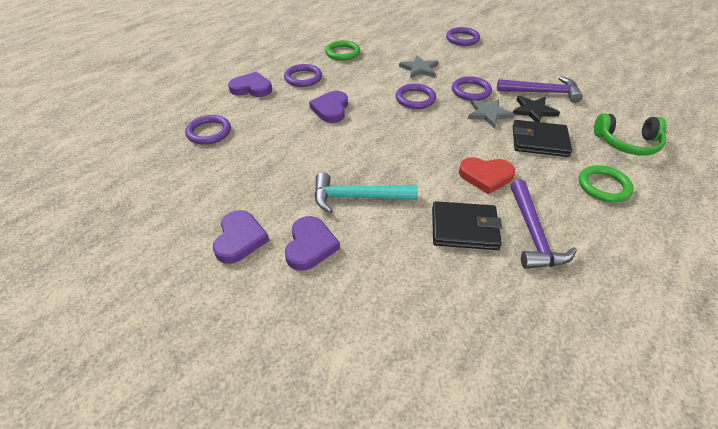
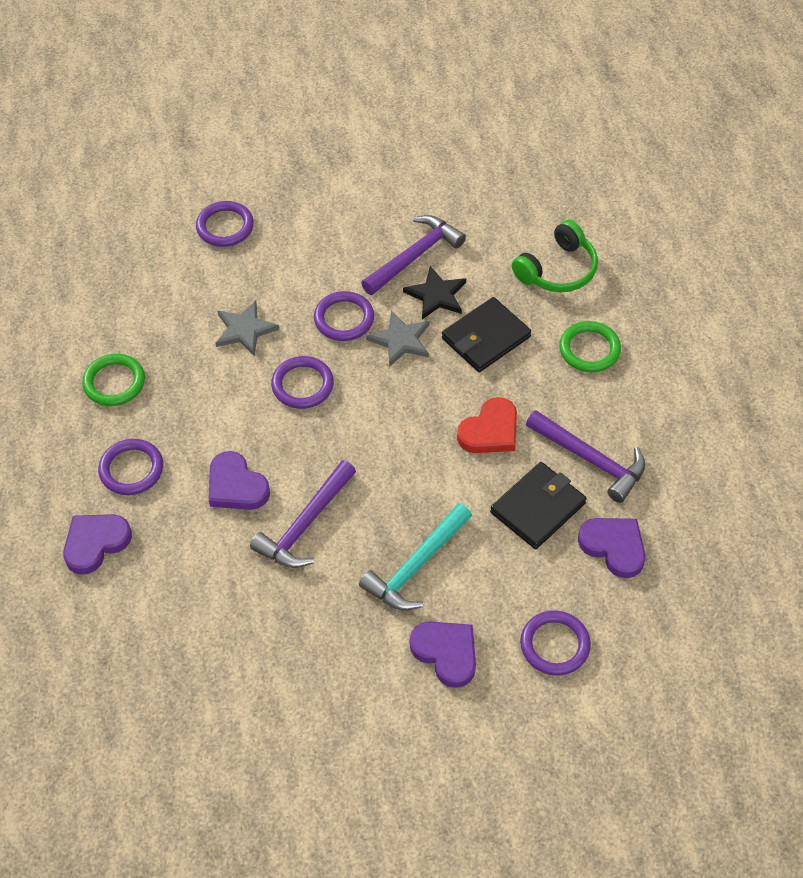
camera: 50 degrees left, 10 degrees up
purple ring [185,115,231,145] -> purple ring moved to [520,610,591,676]
purple heart [213,210,269,264] -> purple heart moved to [578,518,646,578]
none -> purple hammer [250,460,356,568]

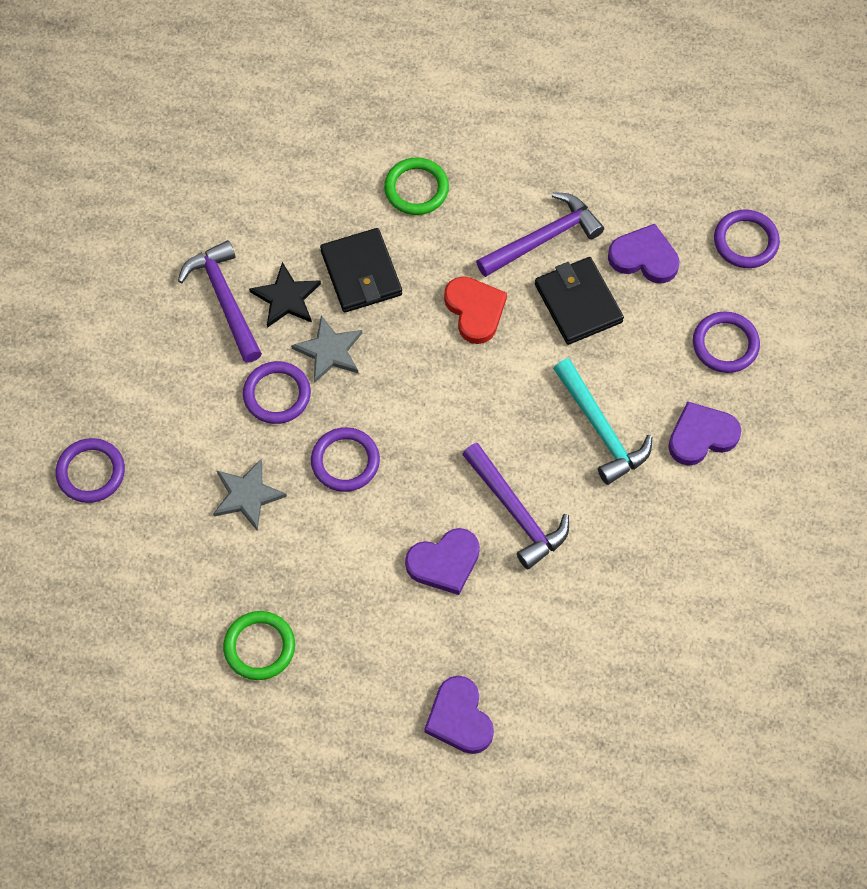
camera: 70 degrees left, 10 degrees up
purple ring [98,439,163,495] -> purple ring moved to [714,210,780,268]
green headphones [512,220,598,293] -> none
purple heart [578,518,646,578] -> purple heart turned 45 degrees clockwise [608,224,680,284]

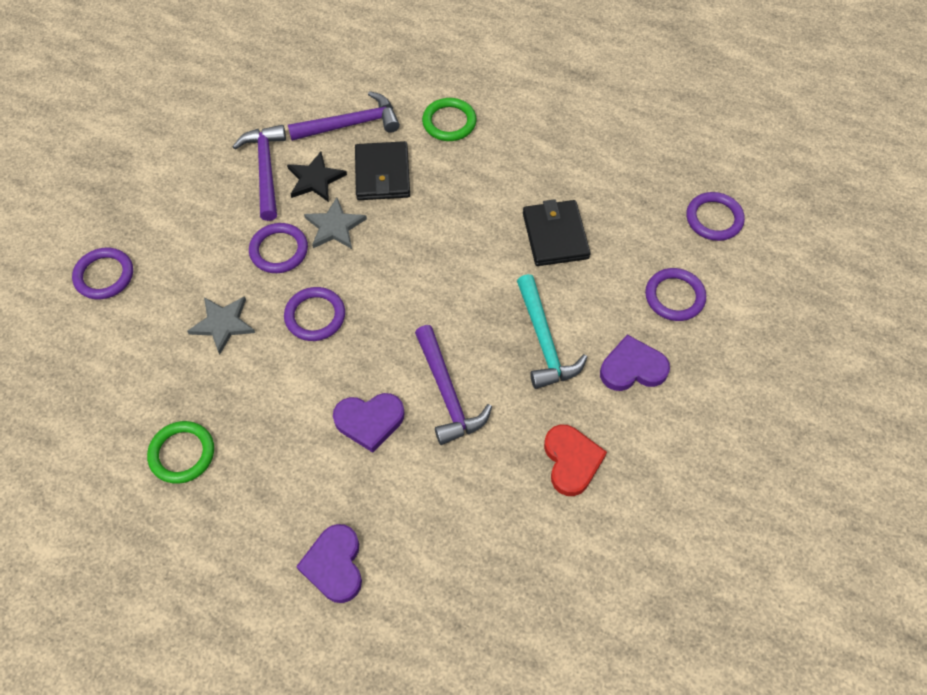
camera: 15 degrees right, 5 degrees down
red heart [444,276,507,344] -> red heart moved to [544,424,607,496]
purple hammer [476,192,604,277] -> purple hammer moved to [288,91,400,141]
purple heart [608,224,680,284] -> none

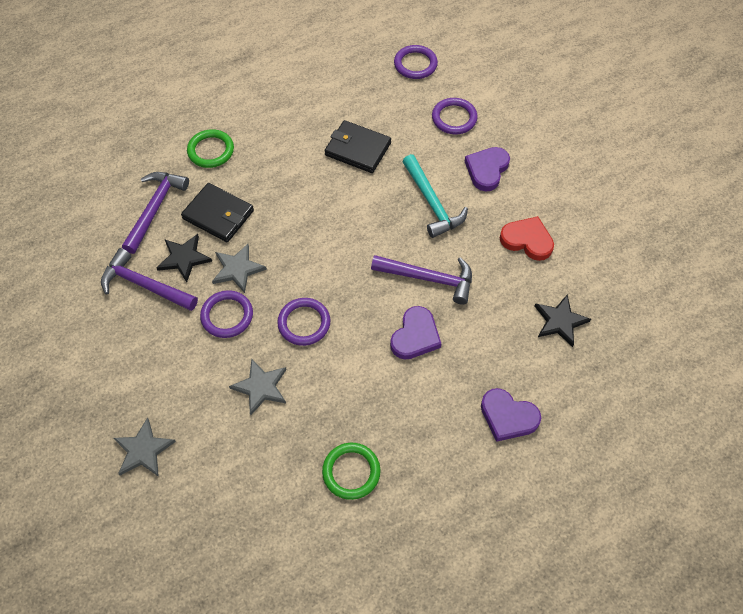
camera: 55 degrees left, 0 degrees up
purple ring [72,248,133,299] -> grey star [114,418,176,477]
turquoise hammer [517,274,587,389] -> turquoise hammer turned 45 degrees clockwise [402,154,468,238]
none -> black star [535,294,591,347]

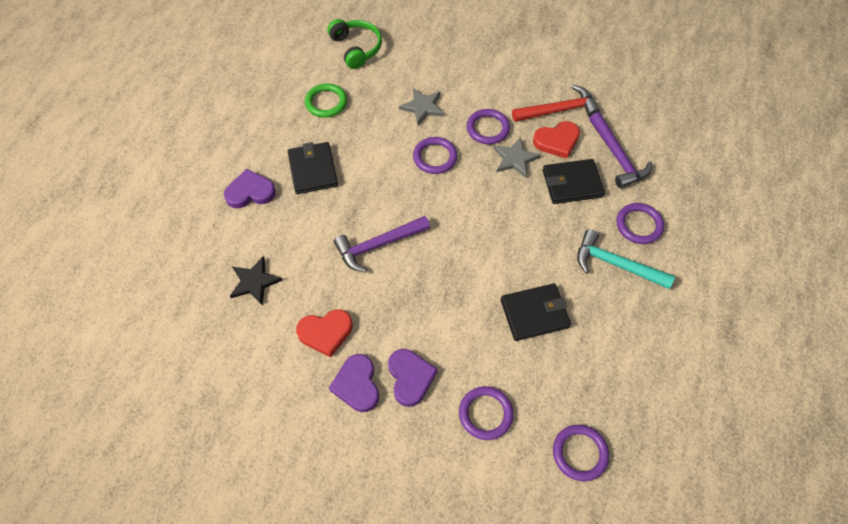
camera: 140 degrees right, 0 degrees up
purple hammer [101,248,198,311] -> red hammer [512,85,600,122]
grey star [114,418,176,477] -> none
black star [156,234,212,282] -> red heart [533,121,580,159]
green ring [187,129,234,168] -> purple ring [616,203,664,244]
purple heart [390,306,441,359] -> purple heart moved to [329,354,379,412]
turquoise hammer [402,154,468,238] -> turquoise hammer moved to [577,229,675,289]
none -> black wallet [288,142,338,194]
none -> green headphones [327,19,382,69]

